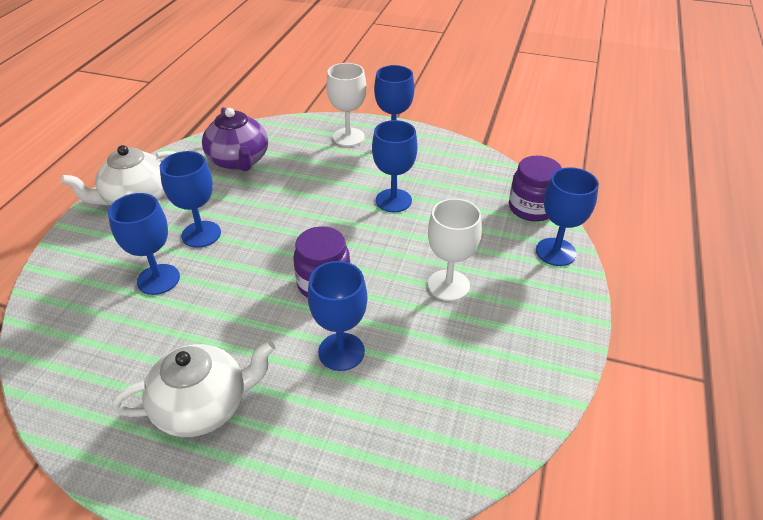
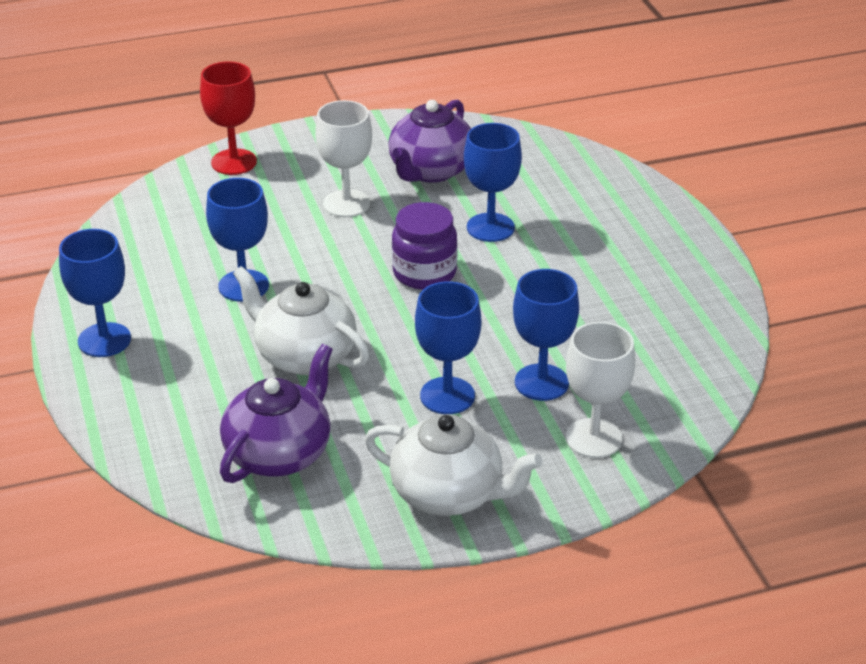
camera: 125 degrees left, 5 degrees down
white teapot [112,340,276,437] -> white teapot moved to [233,266,369,375]
white goblet [326,63,366,146] -> white goblet moved to [566,322,635,458]
purple jar [509,156,562,222] -> none
blue goblet [536,167,599,266] -> red goblet [200,61,257,175]
none -> purple teapot [388,100,471,183]

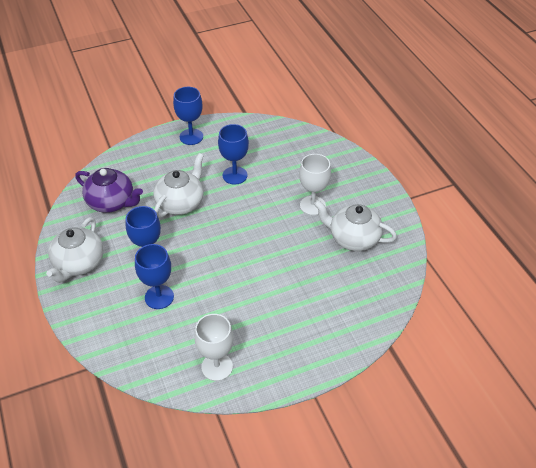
camera: 85 degrees right, 10 degrees up
red goblet [200,61,257,175] -> none
purple teapot [388,100,471,183] -> white teapot [314,200,397,251]
purple jar [392,202,457,290] -> none
blue goblet [464,123,522,242] -> none
white goblet [566,322,635,458] -> white goblet moved to [194,314,234,381]

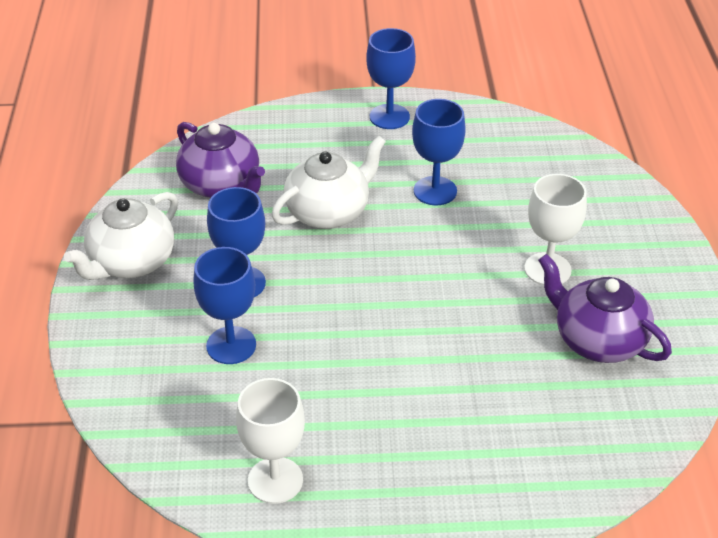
camera: 20 degrees right, 5 degrees down
white teapot [314,200,397,251] -> purple teapot [538,254,672,363]

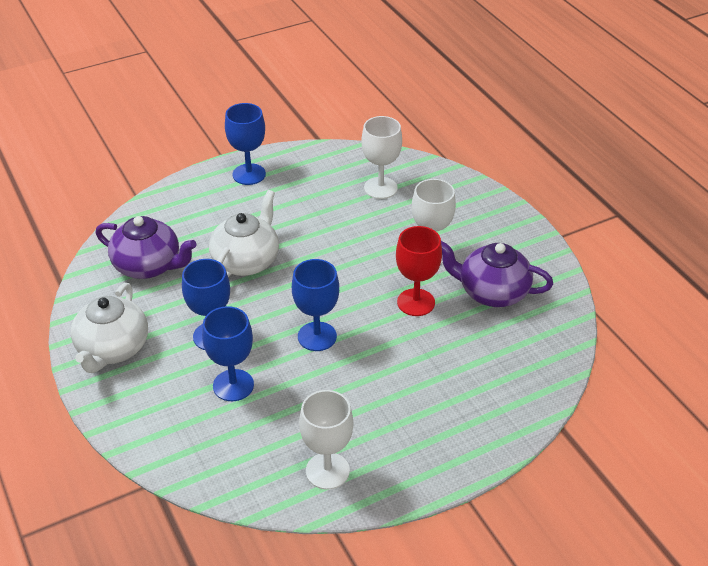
camera: 25 degrees left, 0 degrees up
blue goblet [412,99,466,205] -> blue goblet moved to [292,259,339,351]
none -> white goblet [362,116,402,199]
none -> red goblet [396,226,442,316]

